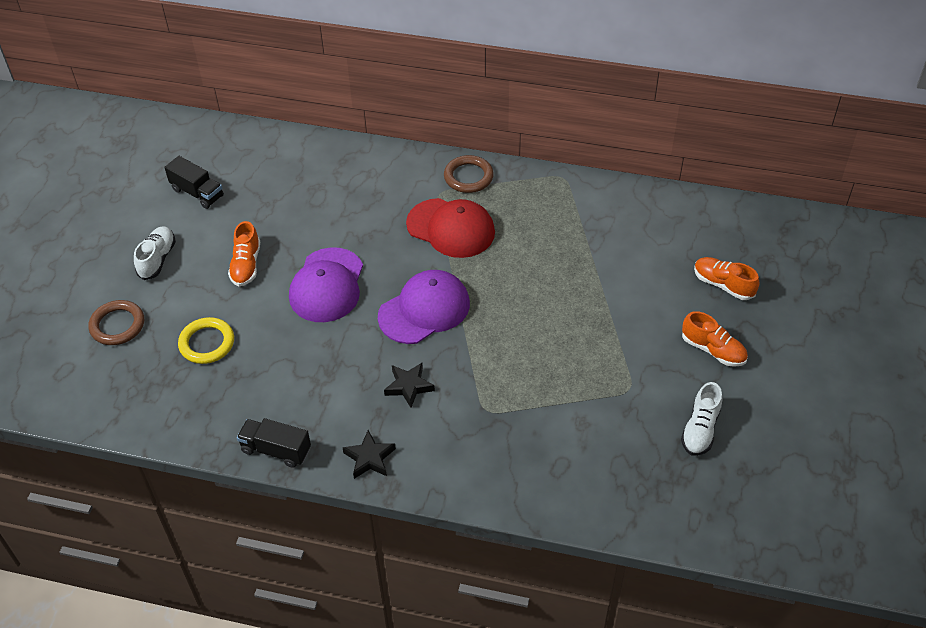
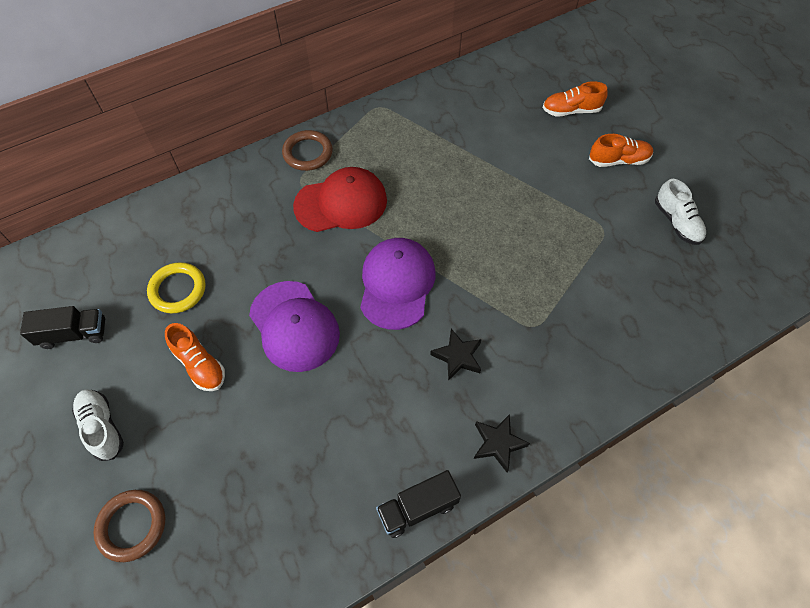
camera: 45 degrees left, 10 degrees up
yellow ring [178,317,234,364] -> yellow ring moved to [147,262,206,313]

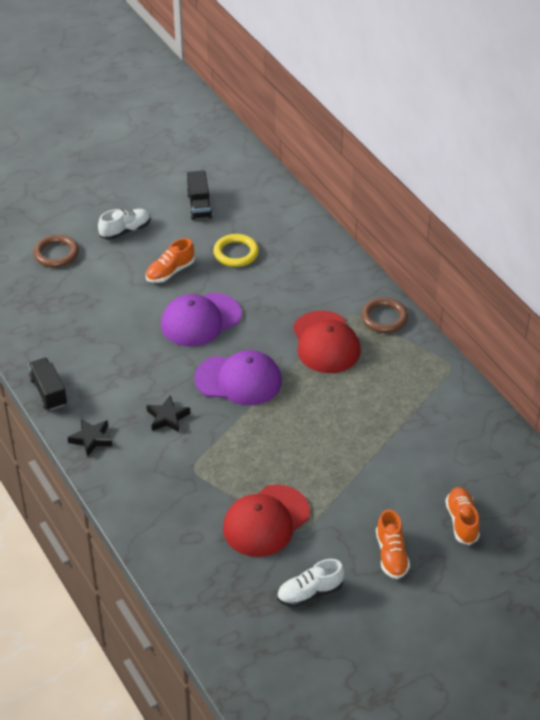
camera: 90 degrees right, 15 degrees down
none -> red cap [223,485,310,557]

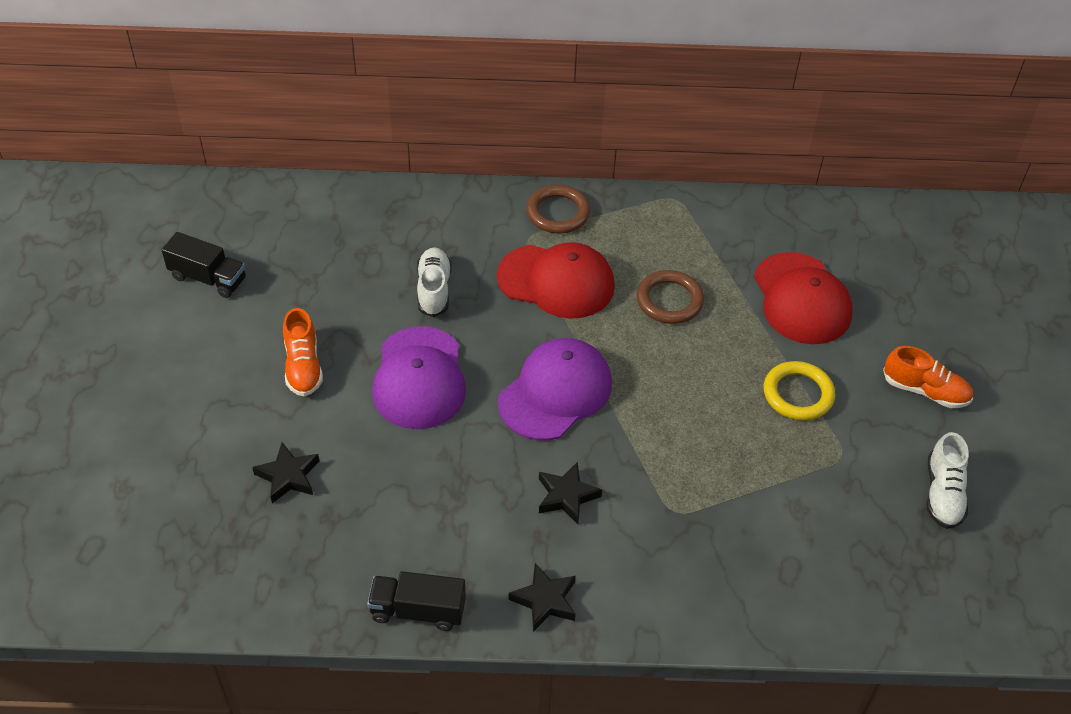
camera: 60 degrees left, 5 degrees up
brown ring [33,235,79,268] -> brown ring moved to [637,270,704,324]
white shoe [98,209,151,240] -> white shoe moved to [417,247,452,317]
yellow ring [213,234,259,267] -> yellow ring moved to [764,361,835,421]
red cap [223,485,310,557] -> red cap moved to [754,252,852,344]
orange shoe [446,487,480,545] -> none
none -> black star [252,442,319,503]

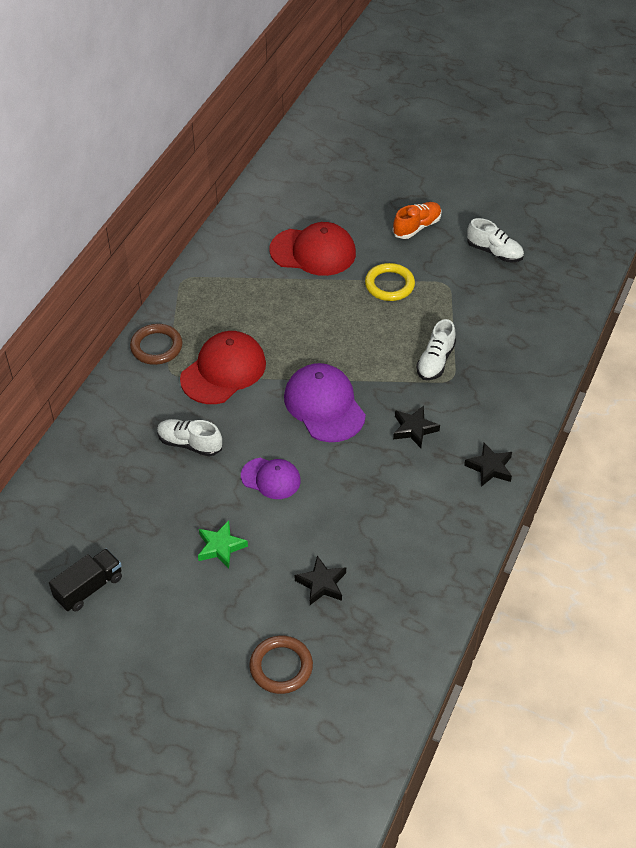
camera: 65 degrees left, 0 degrees up
orange shoe [283,308,323,397] -> green star [198,520,248,568]
black truck [367,571,466,631] -> none
purple cap [372,326,466,429] -> purple cap [241,458,301,499], size x0.61
brown ring [637,270,704,324] -> brown ring moved to [249,635,313,694]
none -> white shoe [416,319,456,380]

